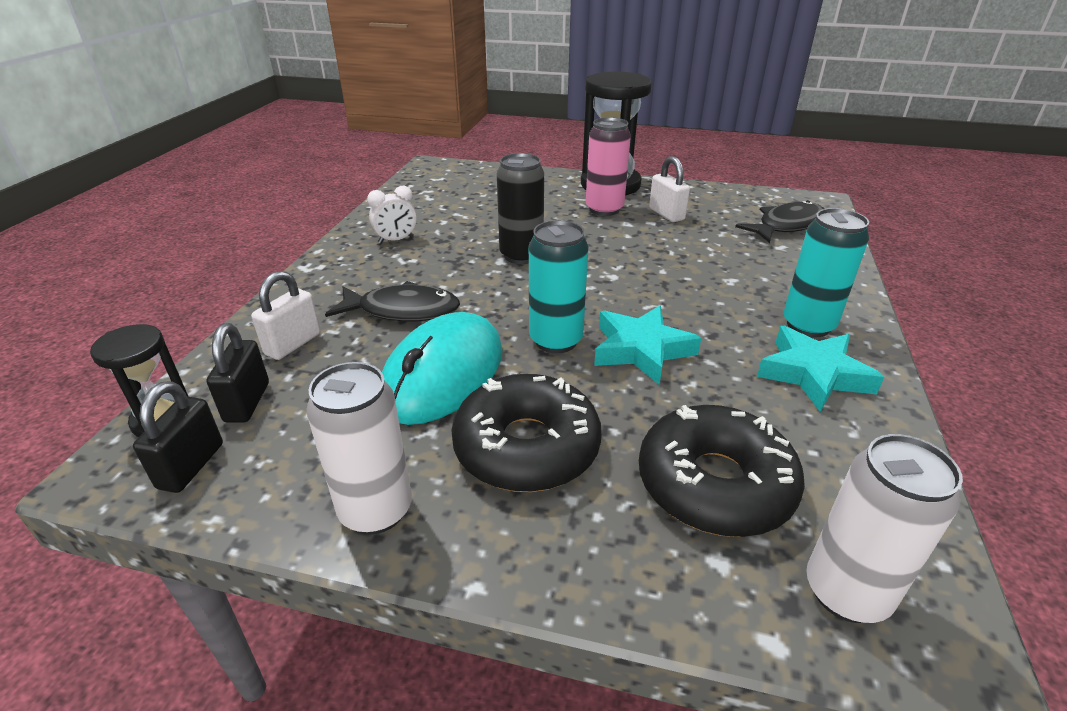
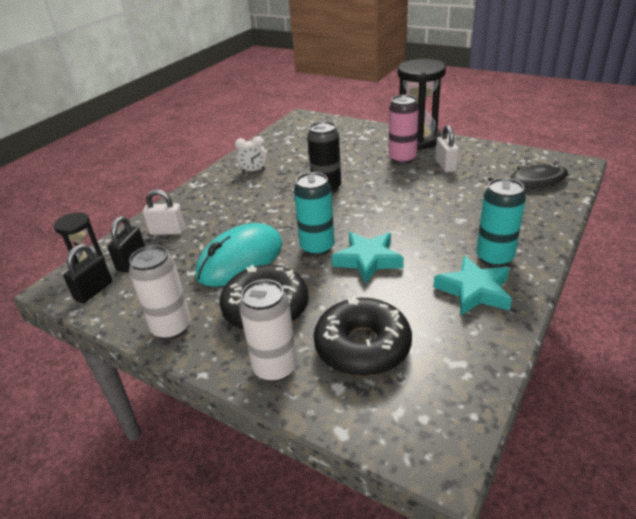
camera: 20 degrees right, 0 degrees up
white padlock [251,271,321,360] -> white padlock turned 45 degrees clockwise [143,189,185,235]
black fish [325,281,460,322] -> none
white can [806,434,963,623] -> white can moved to [239,279,297,382]

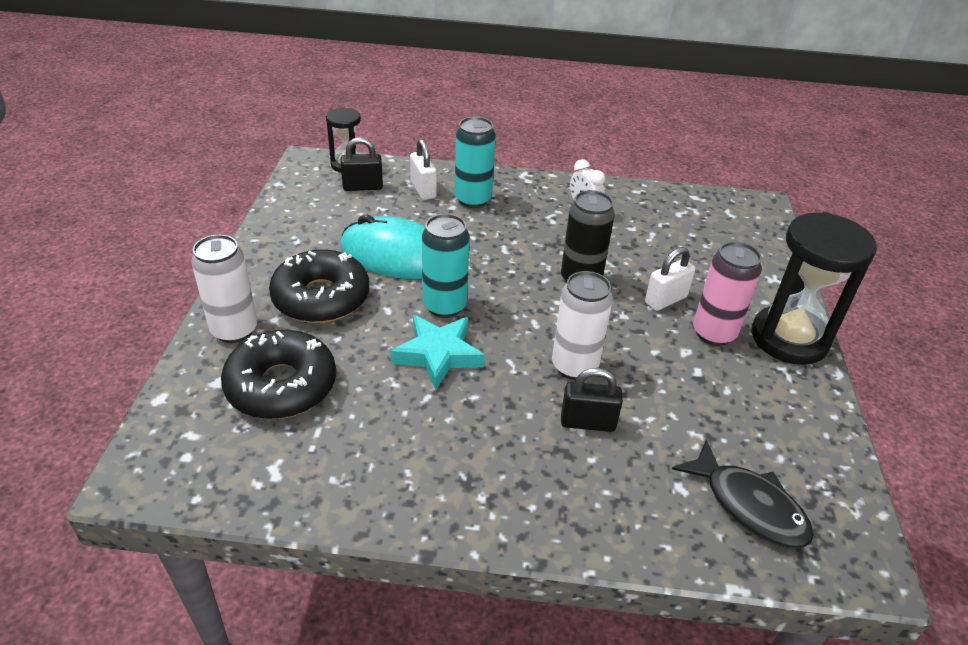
camera: 60 degrees right, 5 degrees up
black padlock [63,244,112,303] -> black padlock moved to [561,368,623,432]
white can [129,245,191,340] -> white can moved to [552,271,613,380]
turquoise star [434,256,512,315] -> none
white padlock [435,125,459,173] -> white padlock moved to [645,247,695,311]
turquoise can [476,178,526,267] -> turquoise can moved to [455,117,496,208]

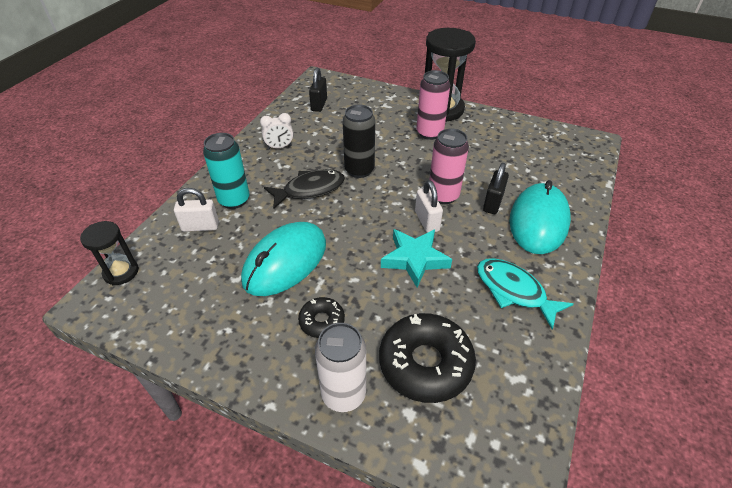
camera: 70 degrees left, 5 degrees up
black donut [269,249,370,323] -> black donut [298,297,345,338], size x0.52
black padlock [341,137,383,191] -> black padlock moved to [309,68,327,112]
turquoise can [422,214,470,318] -> none
white can [552,271,613,380] -> pink can [429,128,469,204]
white padlock [645,247,695,311] -> white padlock moved to [415,180,443,233]
black fish [672,439,814,548] -> black fish moved to [264,169,345,208]
none -> turquoise fish [477,258,573,330]
none -> turquoise mouse [509,180,571,254]

